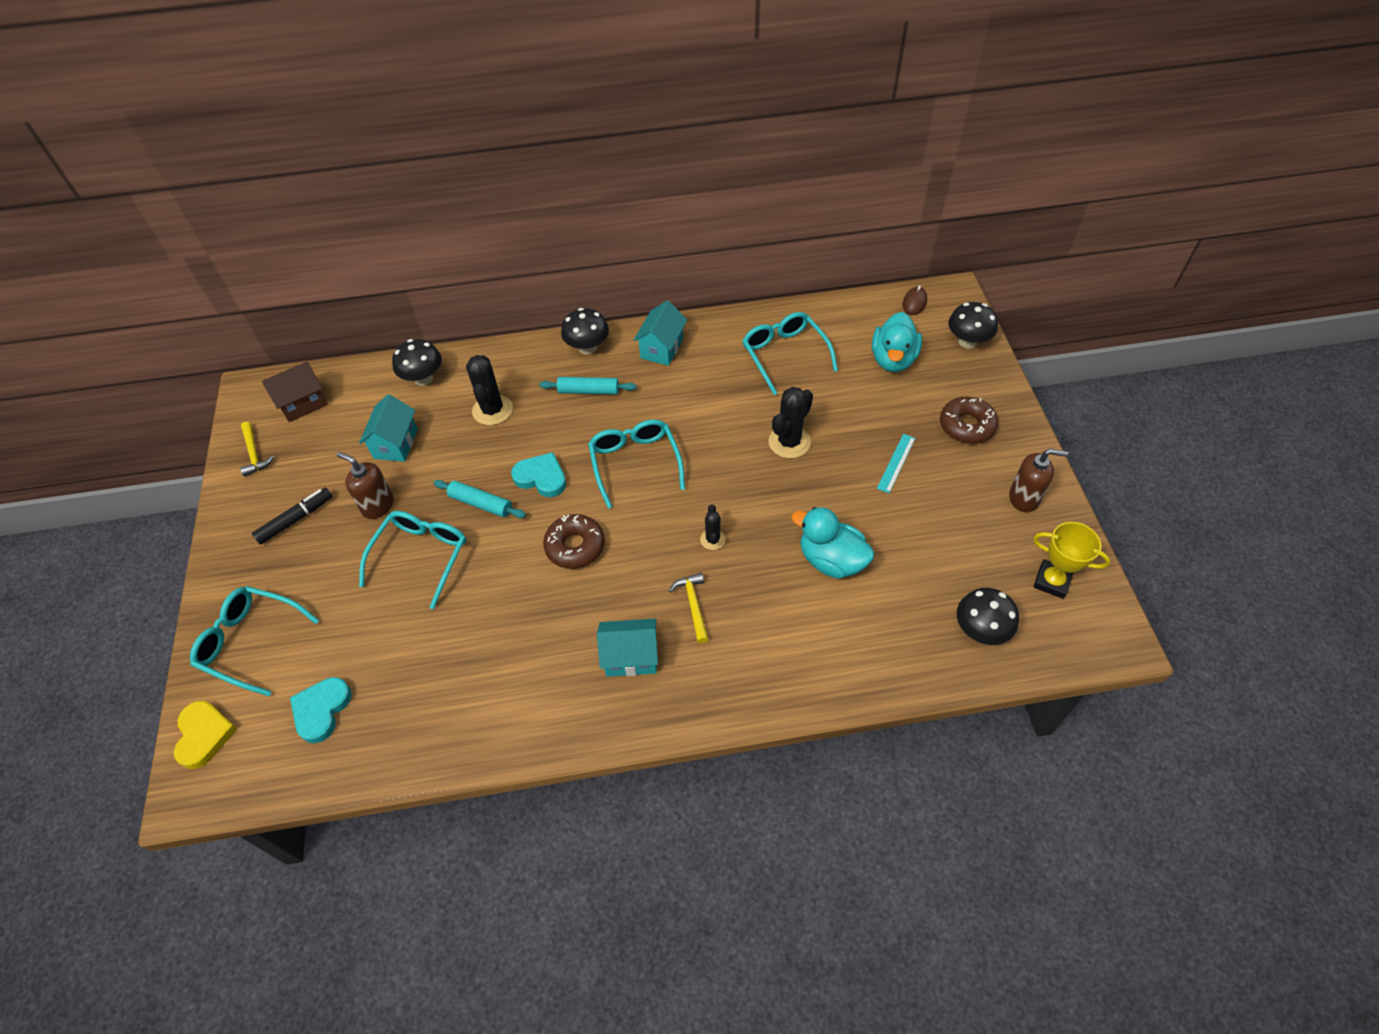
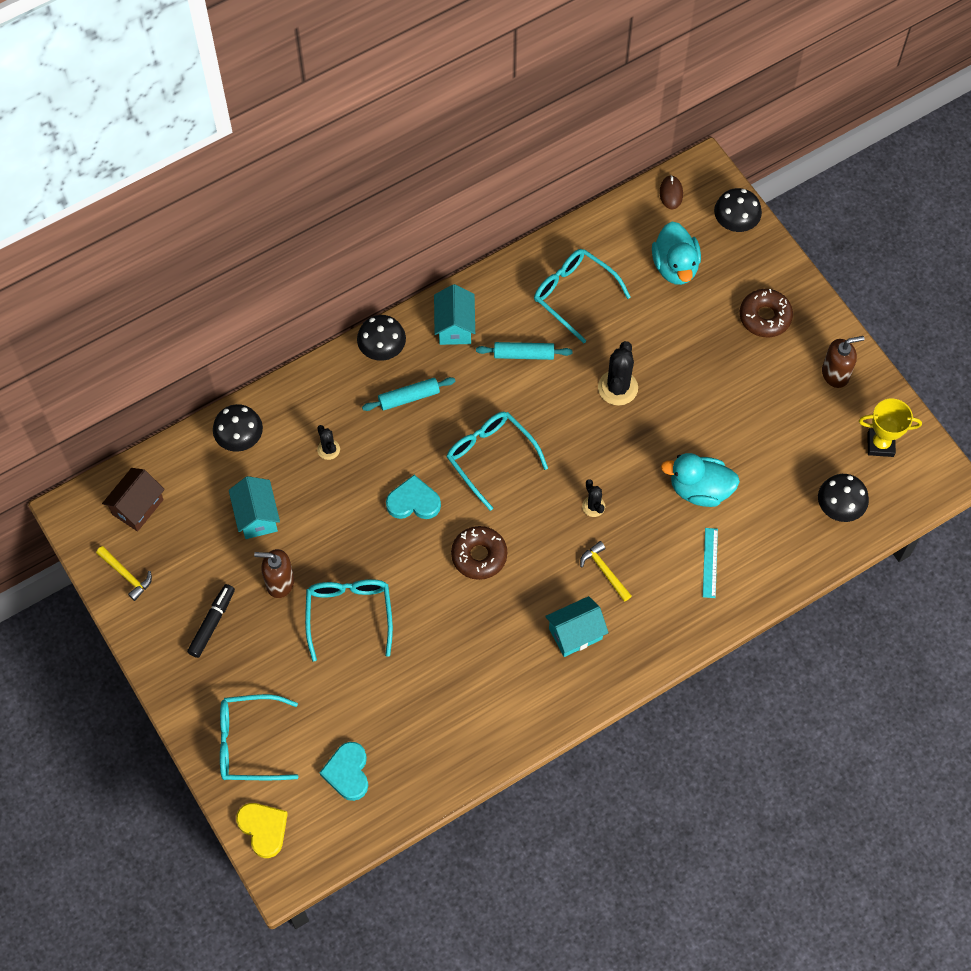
camera: 25 degrees left, 10 degrees up
turquoise rolling pin [433,480,526,518] -> turquoise rolling pin moved to [476,342,572,360]
black cactus [466,355,513,425] -> black cactus [317,425,340,460], size x0.56
turquoise ruler [877,434,915,493] -> turquoise ruler moved to [703,528,718,598]

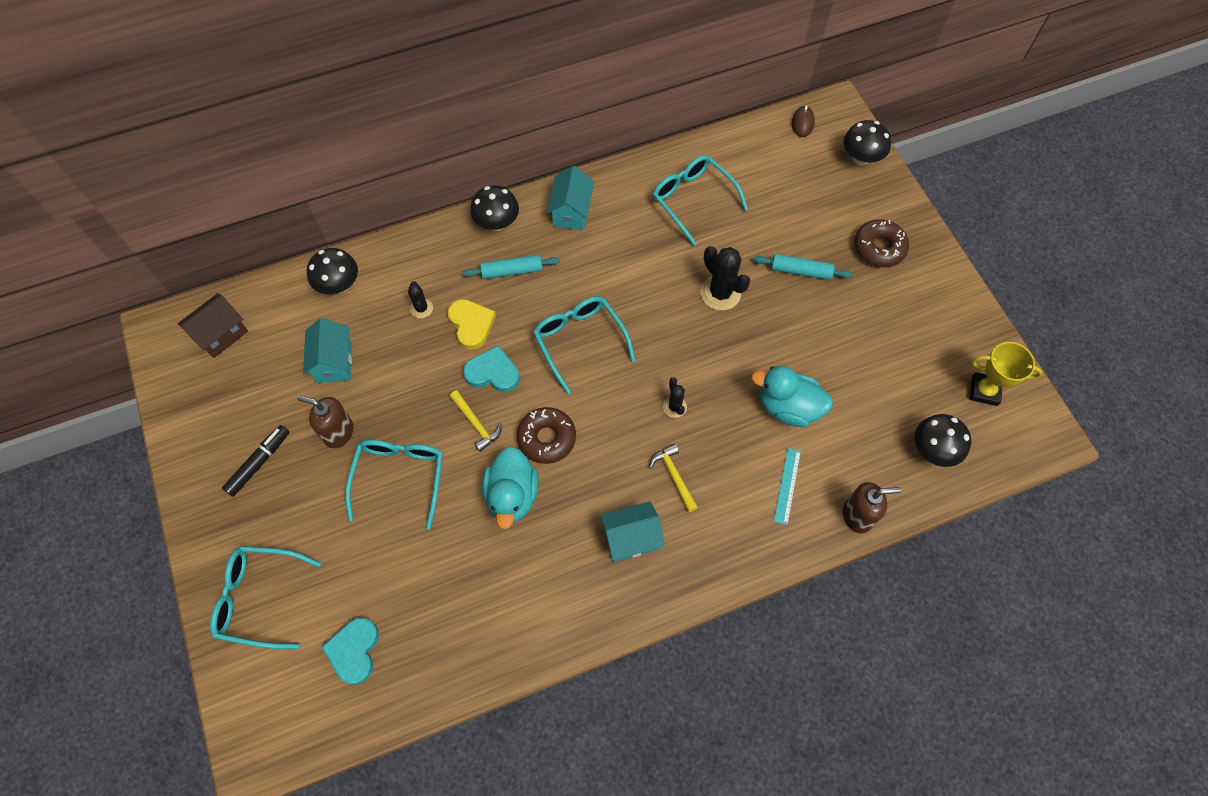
camera: 10 degrees right, 0 degrees up
yellow hammer [96,546,152,601] -> yellow hammer moved to [450,391,501,452]
yellow heart [236,803,288,858] -> yellow heart moved to [448,299,496,350]
turquoise rolling pin [476,342,572,360] -> turquoise rolling pin moved to [754,254,852,280]
black cactus [598,341,638,405] -> black cactus turned 60 degrees counterclockwise [701,246,750,311]
turquoise duck [652,222,701,285] -> turquoise duck moved to [482,447,538,529]
brown soap dispenser [822,336,864,388] -> brown soap dispenser moved to [843,482,901,533]

